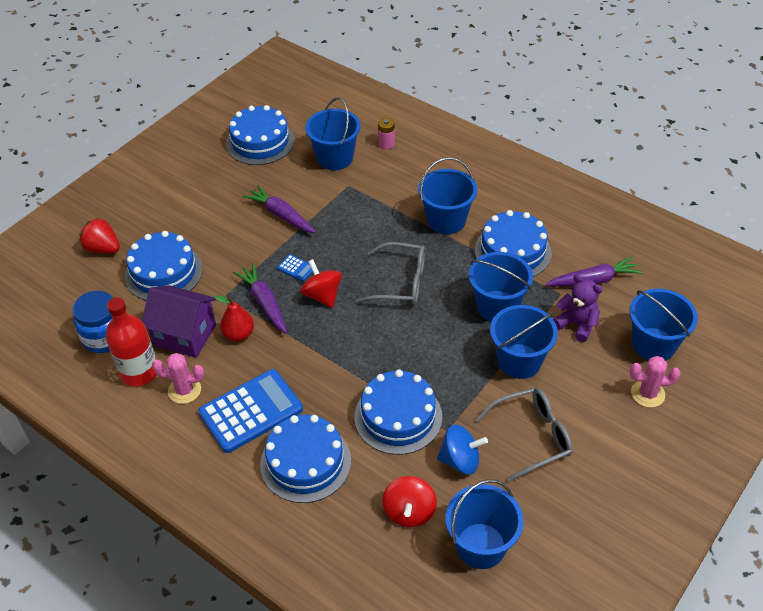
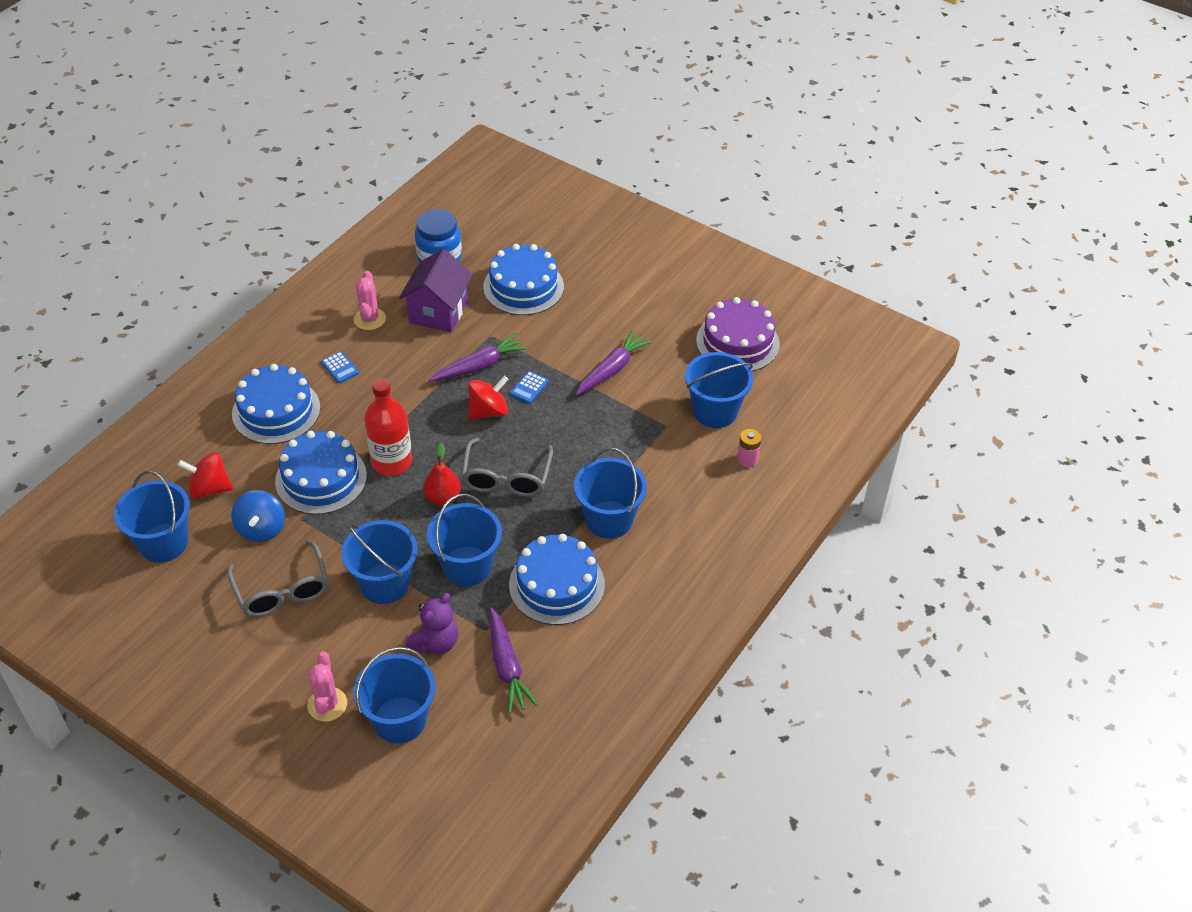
camera: 85 degrees right, 0 degrees up
red strawberry [79,217,120,253] -> none
red bottle [106,298,157,387] -> red bottle moved to [364,378,412,476]
blue calculator [198,369,303,453] -> blue calculator [321,351,359,383], size x0.42
red pear [214,295,254,341] -> red pear moved to [423,443,461,506]
blue cake [226,105,295,165] -> purple cake [696,297,780,371]

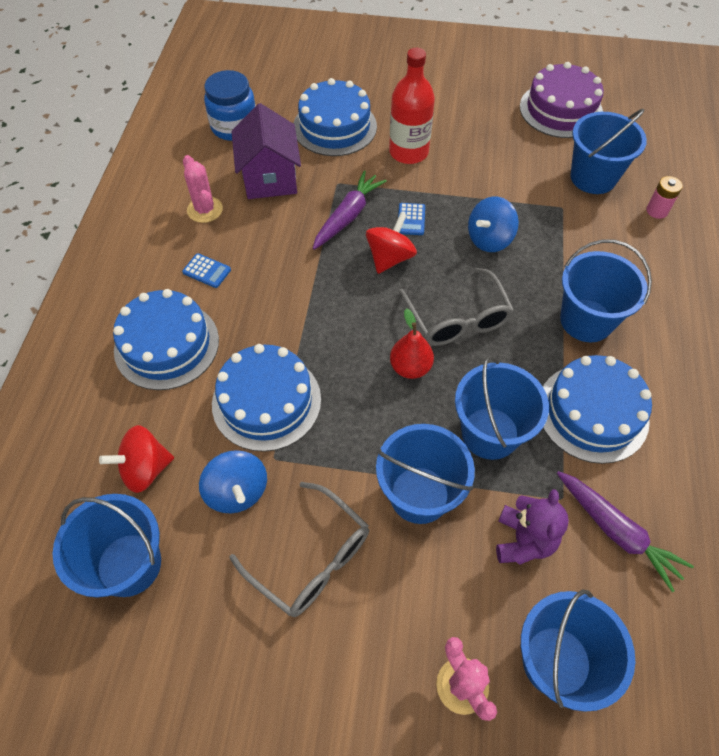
camera: 25 degrees left, 10 degrees up
red bottle [364,378,412,476] -> red bottle moved to [389,48,435,164]
purple carrot [575,330,652,396] -> none
none -> blue spinning top [468,197,519,252]

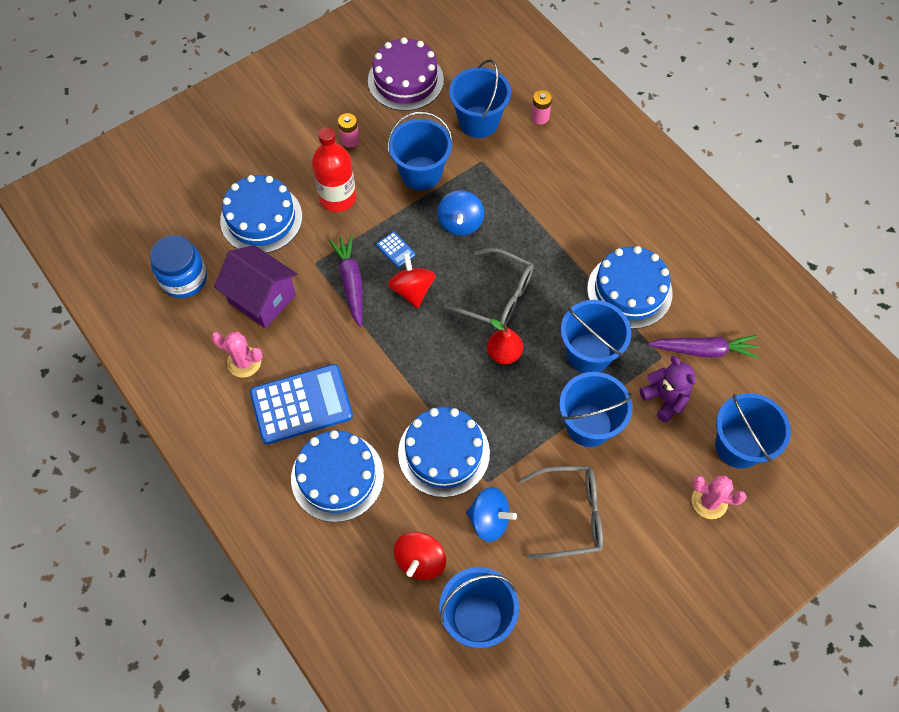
camera: 45 degrees left, 5 degrees up
blue calculator [182,253,231,288] -> blue calculator [250,364,353,444], size x2.41
blue bucket [560,239,652,342] -> blue bucket moved to [387,111,452,190]
none -> pink battery [338,113,359,148]

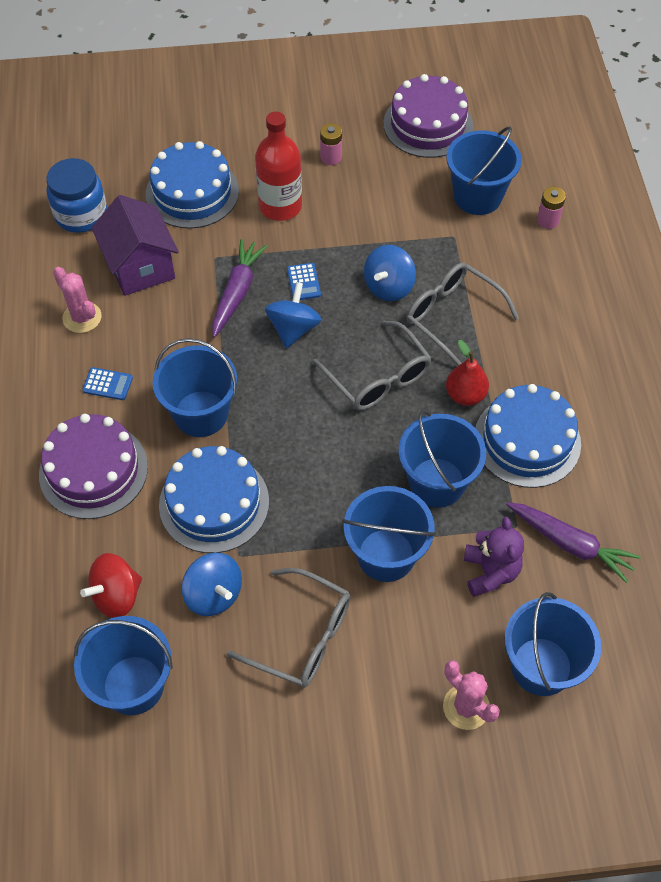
camera: 30 degrees right, 5 degrees down
blue calculator [250,364,353,444] -> blue calculator [82,367,133,400], size x0.42
blue cake [291,430,384,522] -> purple cake [39,414,148,519]
blue bucket [387,111,452,190] -> blue bucket moved to [153,338,237,437]
red spinning top [388,253,436,308] -> blue spinning top [265,282,321,348]
red pear [487,319,523,364] -> red pear moved to [446,340,489,406]
none -> grey glasses [406,263,519,366]

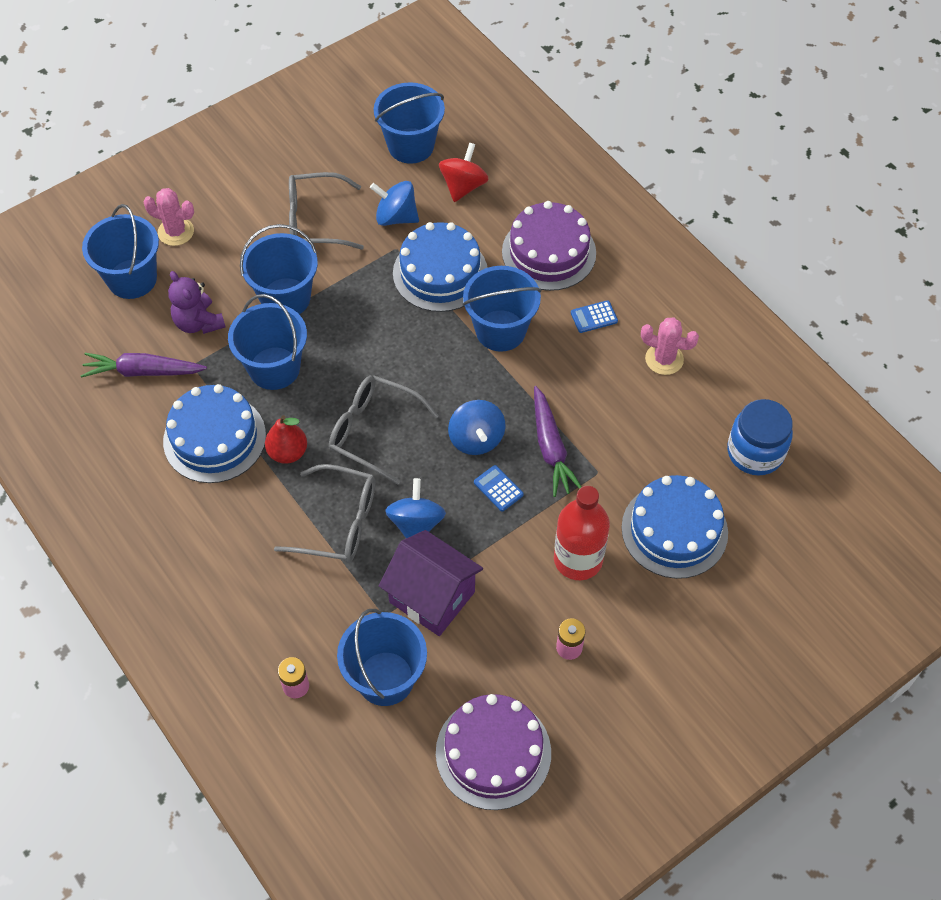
camera: 150 degrees right, 0 degrees up
purple house [91,195,178,296] -> purple house moved to [379,530,483,636]

